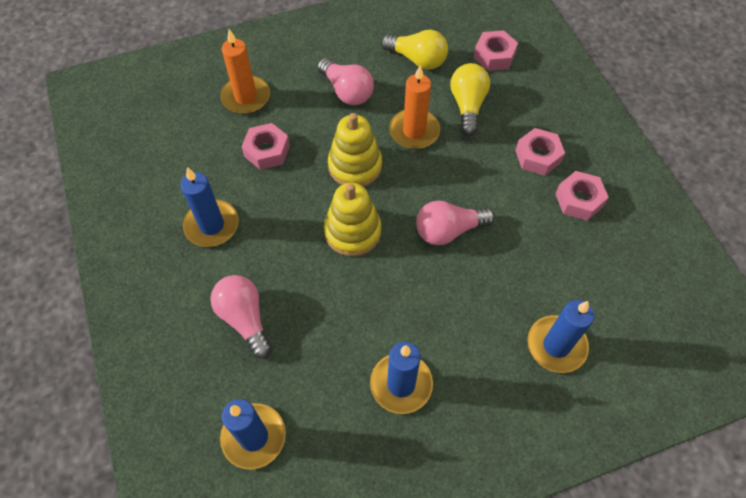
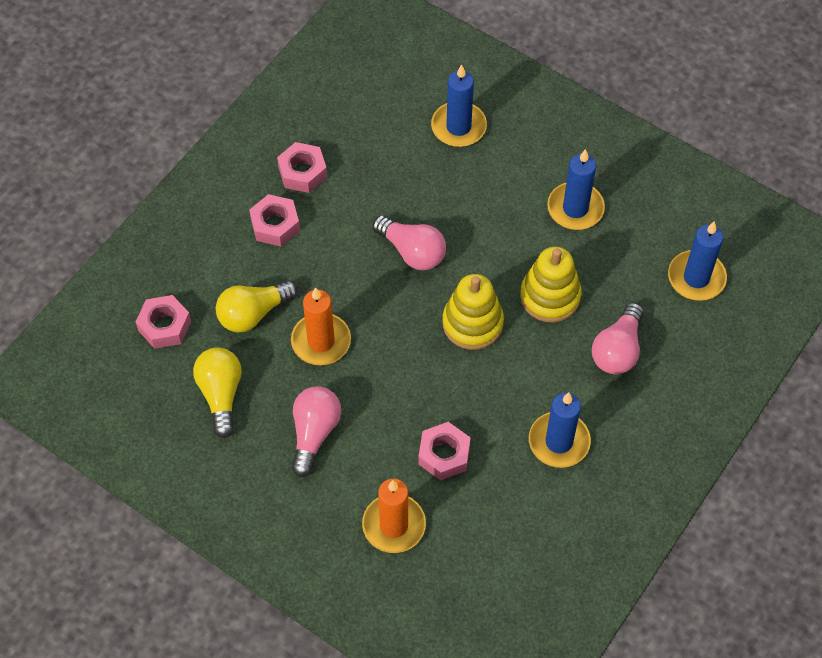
camera: 125 degrees left, 0 degrees up
yellow stacking toy [328,113,382,187] -> yellow stacking toy moved to [520,247,582,322]

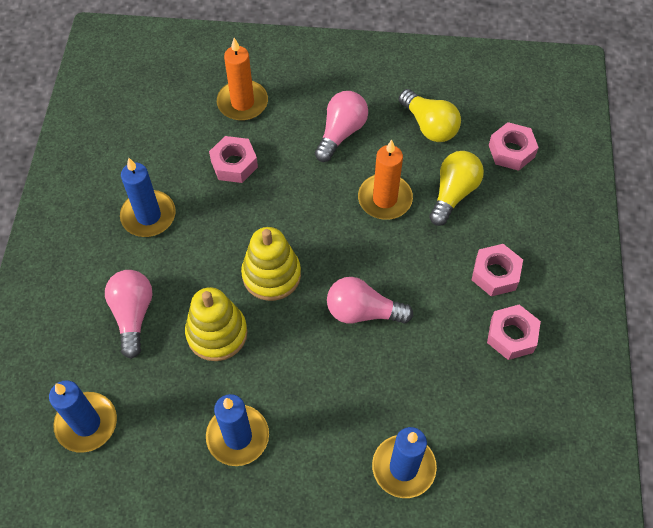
camera: 150 degrees right, 0 degrees up
pink light bulb [292,386,341,478] -> pink light bulb turned 135 degrees counterclockwise [315,91,368,162]

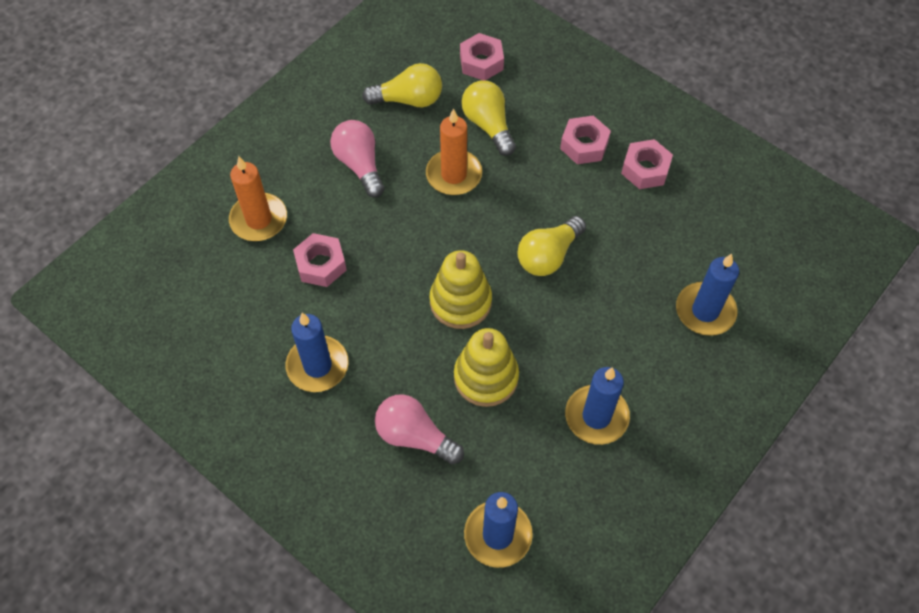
camera: 55 degrees left, 0 degrees up
pink light bulb [327,277,413,324] -> yellow light bulb [517,216,586,276]

